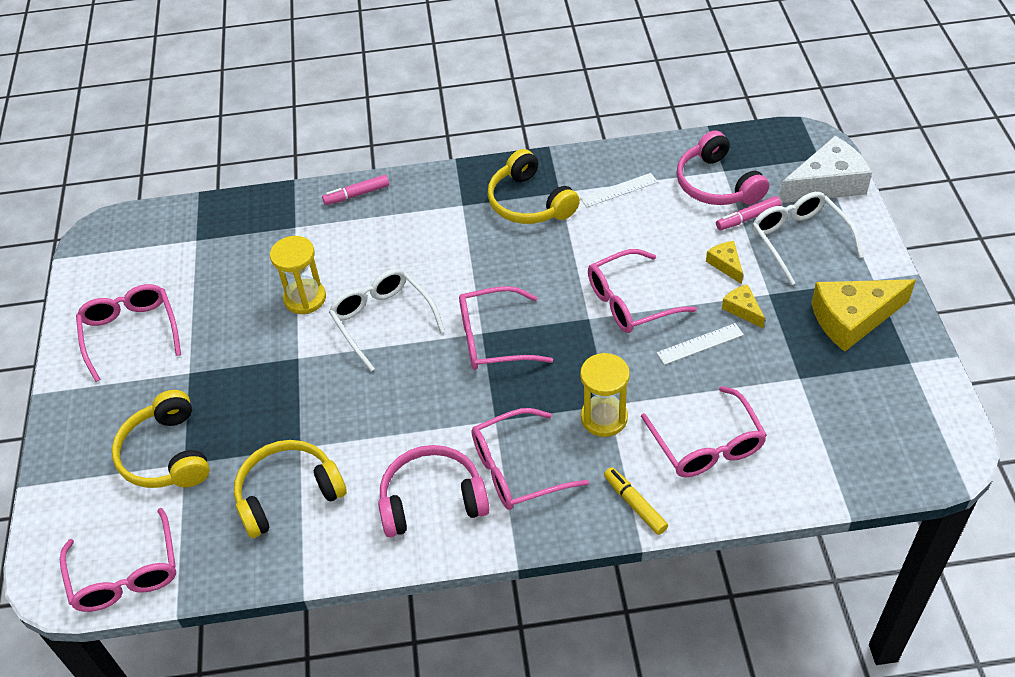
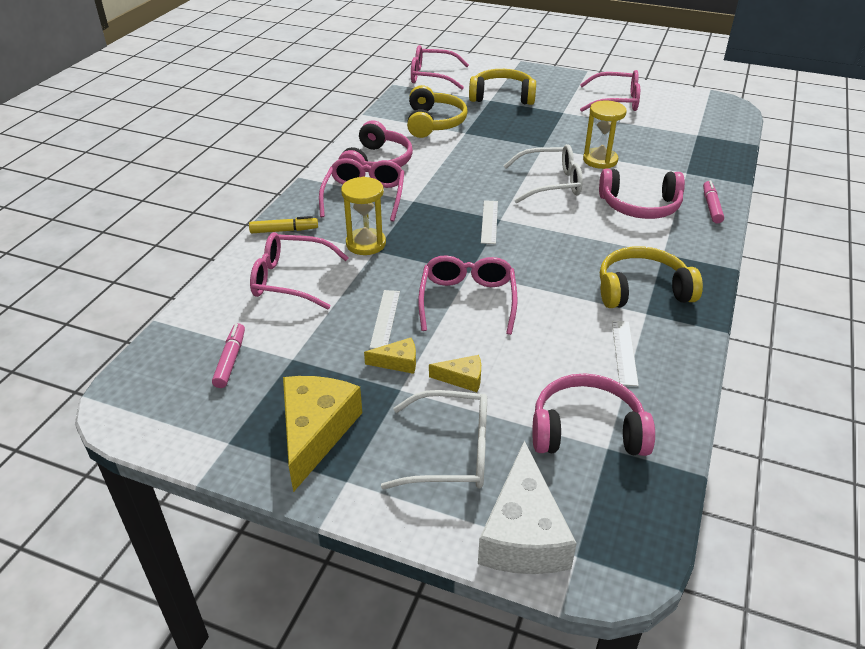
camera: 115 degrees right, 10 degrees down
pink glasses [459,286,553,370] -> white ruler [481,200,498,244]
pink marker [716,196,781,230] -> pink marker moved to [212,323,245,388]
none -> pink headphones [599,169,685,219]

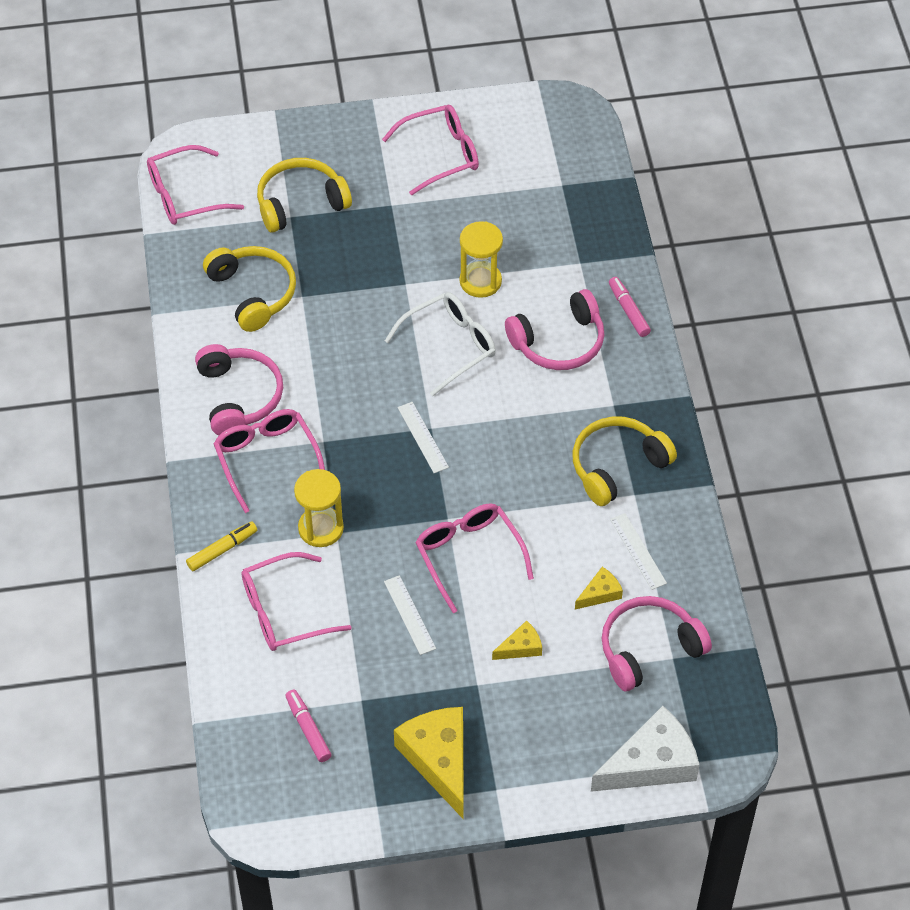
camera: 30 degrees left, 15 degrees up
yellow cheese [364,338,416,374] -> yellow cheese moved to [575,567,623,609]
white glasses [381,390,487,489] -> none
white cheese [478,441,577,574] -> white cheese turned 90 degrees counterclockwise [591,706,699,792]

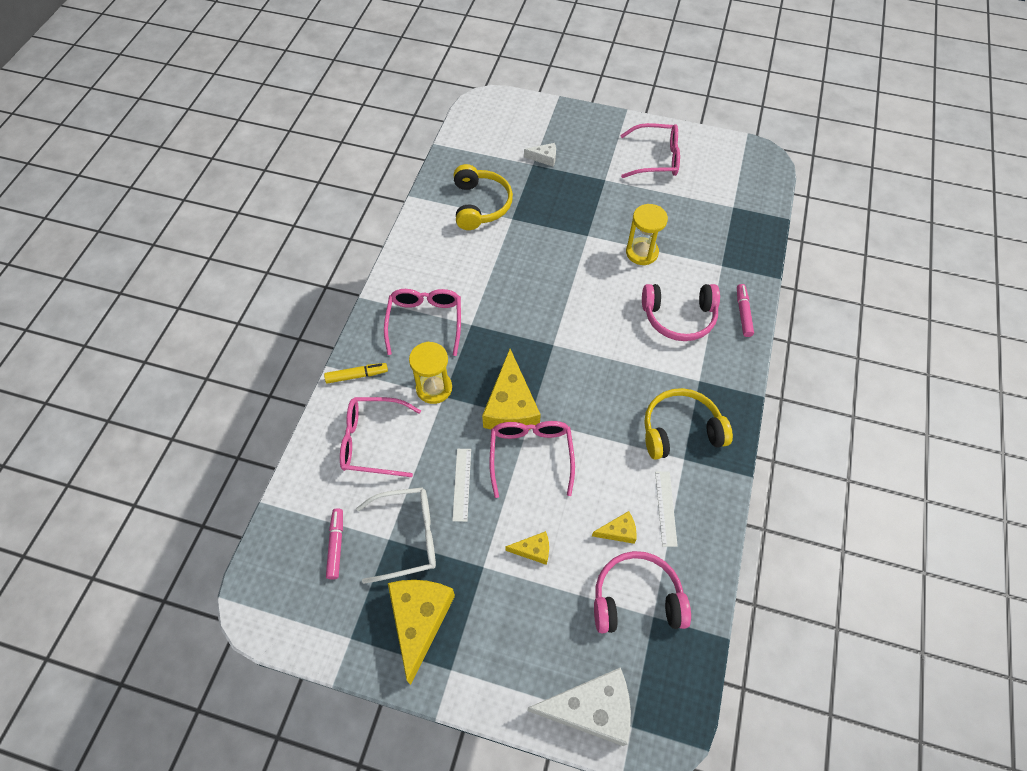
camera: 25 degrees right, 5 degrees up
pink glasses [147,145,244,225] -> none
pink headphones [195,344,283,436] -> none
yellow headphones [257,158,352,233] -> white cheese [524,143,556,166]
white glasses [385,292,496,396] -> white glasses moved to [356,487,436,584]
white ruler [398,402,449,473] -> none
none -> yellow cheese [482,349,541,430]

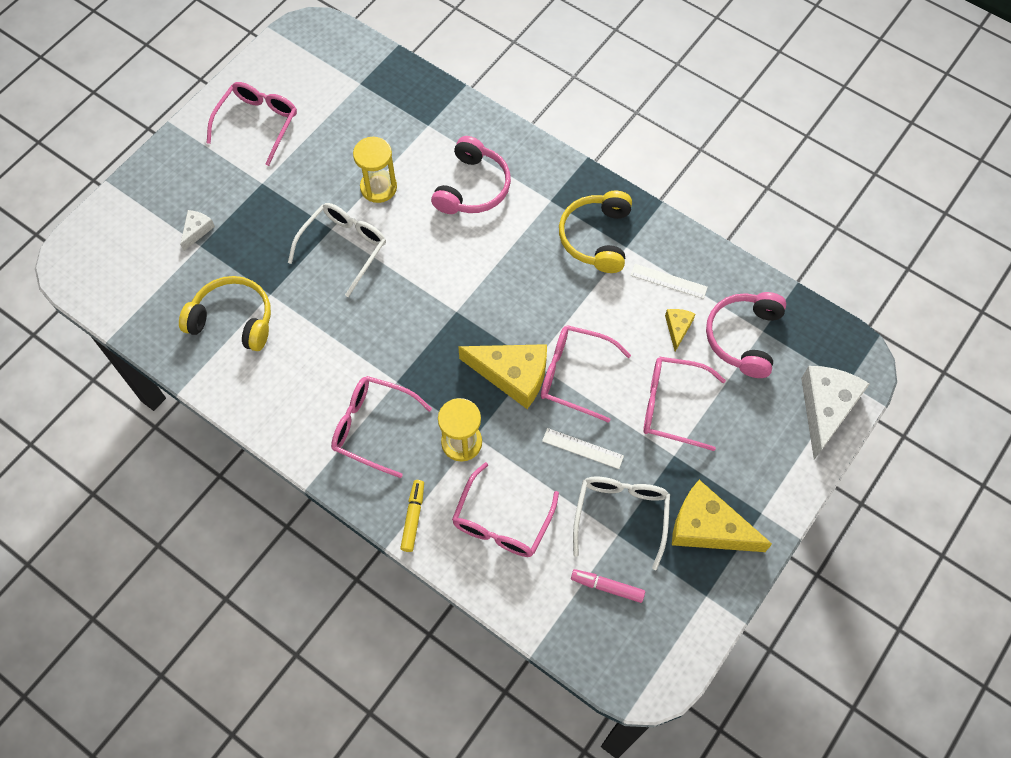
camera: 70 degrees left, 5 degrees up
yellow cheese [505,531,549,565] -> pink glasses [643,357,726,451]
pink marker [737,284,754,337] -> none
none -> white glasses [288,203,386,297]

